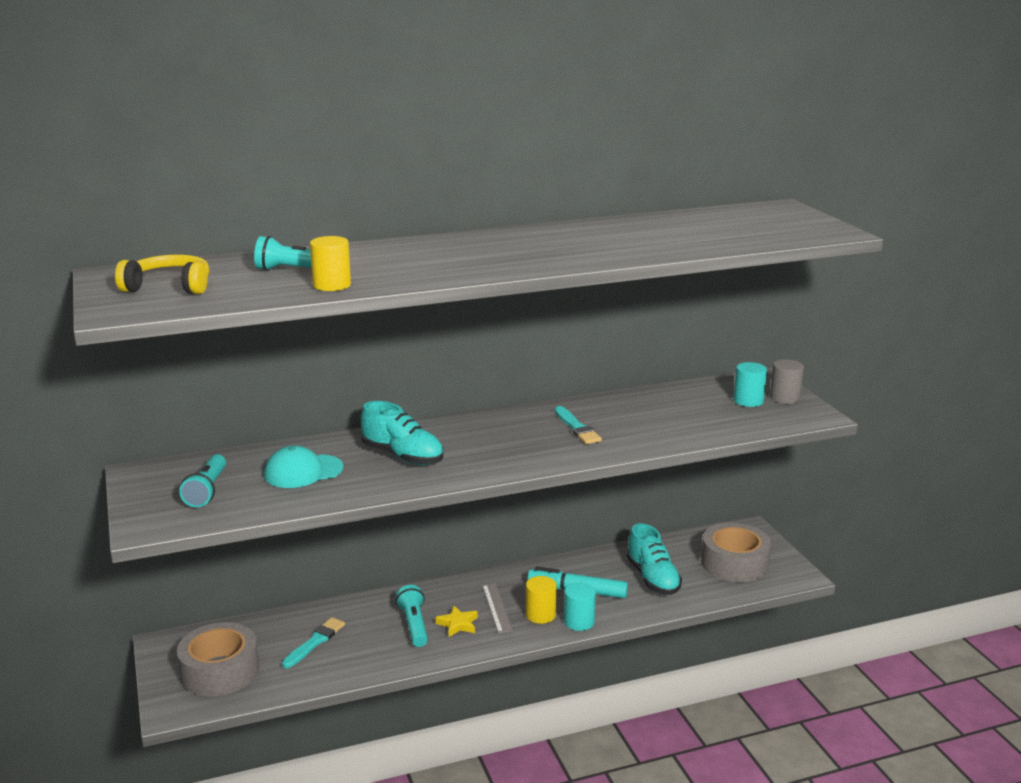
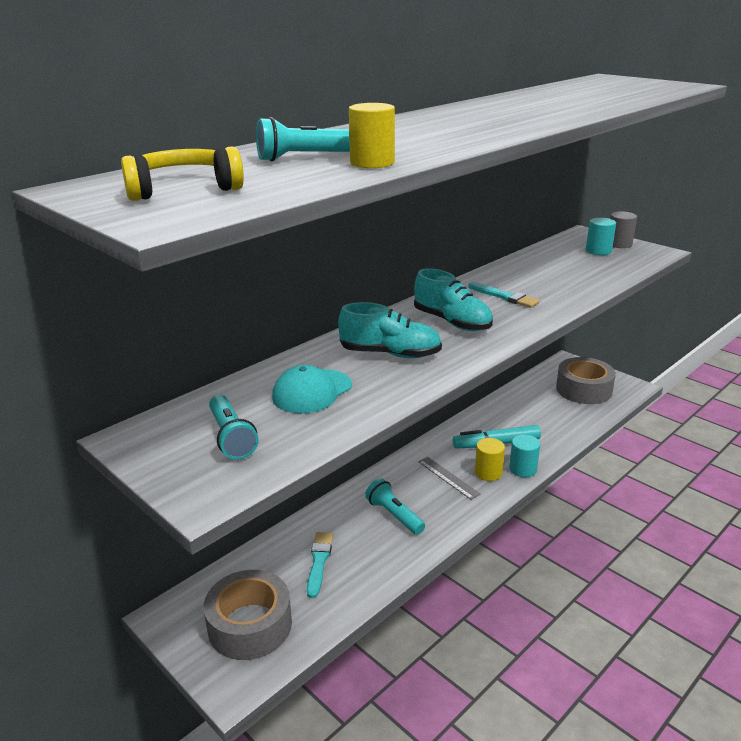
camera: 25 degrees left, 5 degrees up
yellow star [435,605,478,637] -> none
turquoise shoe [626,523,682,595] -> turquoise shoe moved to [414,268,493,331]

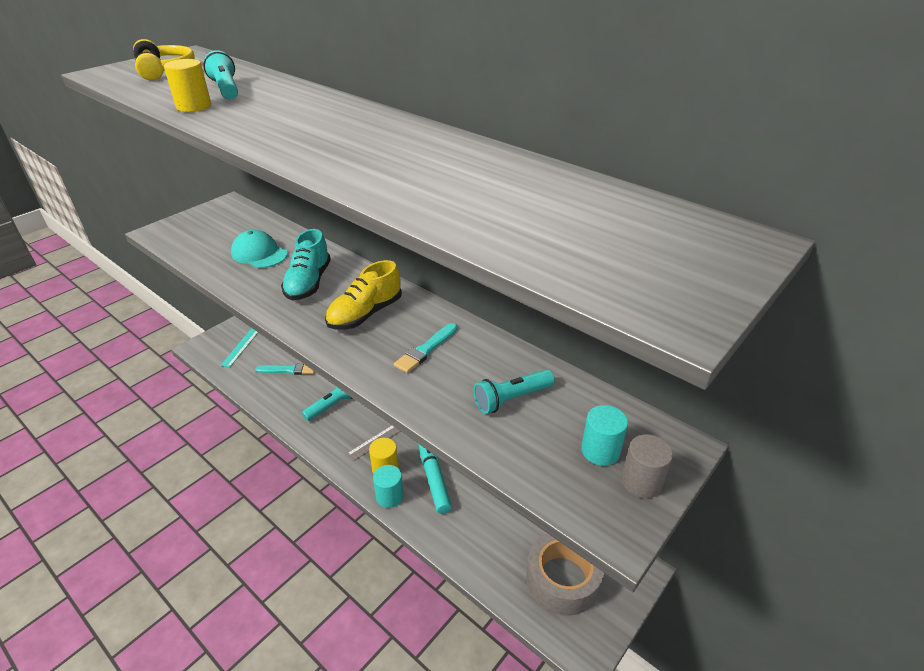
camera: 85 degrees right, 10 degrees up
grey tape [204,570,292,660] -> turquoise ruler [221,328,258,367]
turquoise flashlight [209,395,259,460] -> turquoise flashlight moved to [474,369,555,414]
turquoise shoe [414,268,493,331] -> yellow shoe [325,260,402,330]

